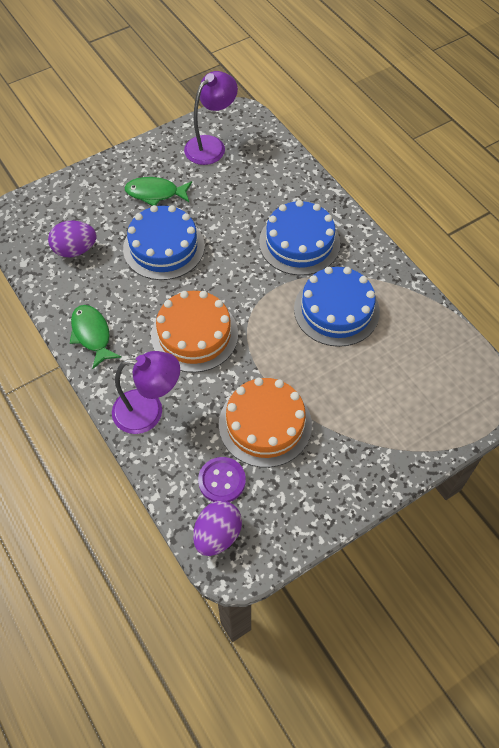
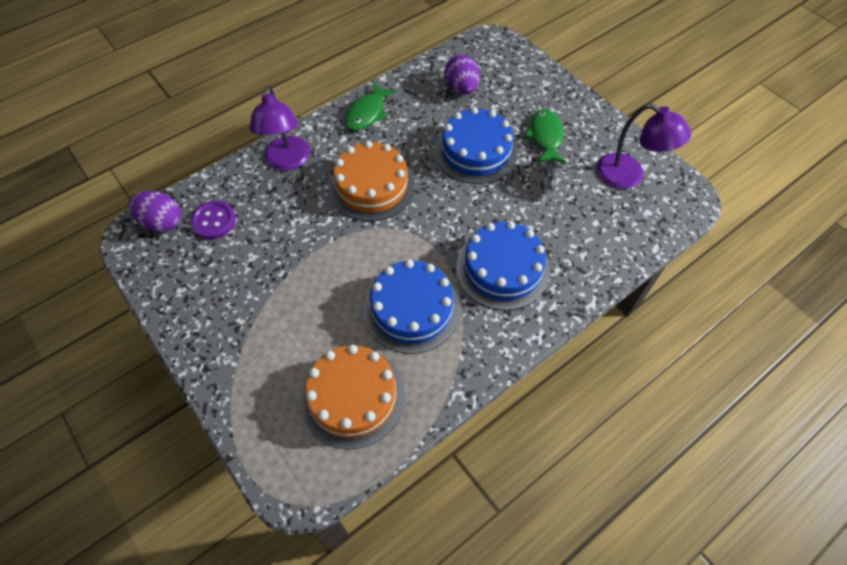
camera: 85 degrees right, 0 degrees up
green fish [70,305,121,369] -> green fish turned 150 degrees clockwise [345,82,396,131]
orange cake [219,378,312,468] -> orange cake moved to [300,345,405,449]

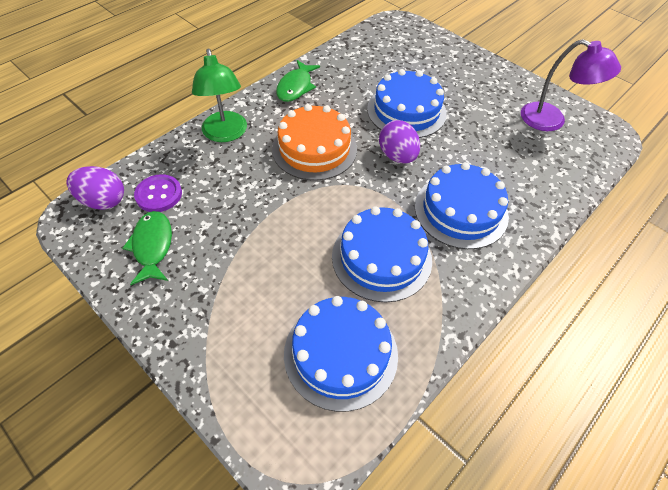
camera: 10 degrees left, 5 degrees down
purple lamp [249,85,310,171] -> green lamp [192,49,247,142]
orange cake [300,345,405,449] -> blue cake [284,296,398,412]
purple egg [445,55,480,95] -> purple egg moved to [379,120,420,164]
green fish [525,109,566,163] -> green fish moved to [122,211,172,285]

